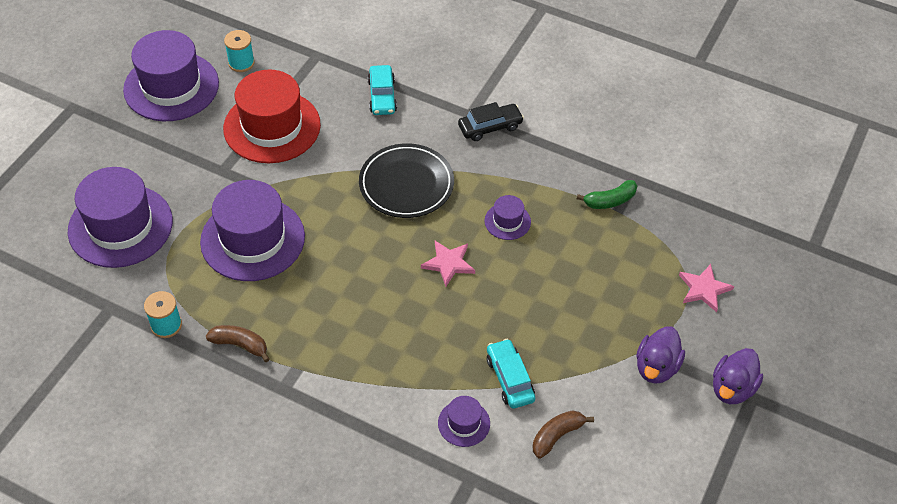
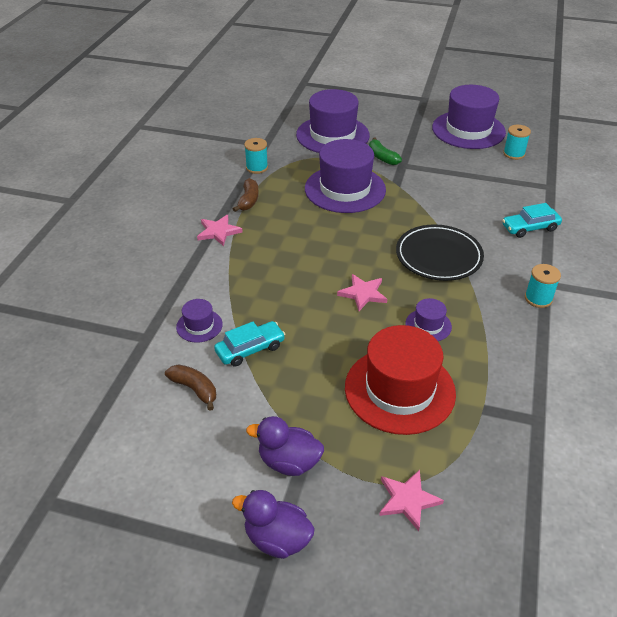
camera: 80 degrees right, 10 degrees down
red hat [223,70,321,163] -> red hat moved to [345,325,456,435]
black car [458,102,524,141] -> turquoise spool [525,264,561,308]
green banana [577,180,637,209] -> green banana moved to [369,137,402,165]
none -> pink star [197,215,243,246]

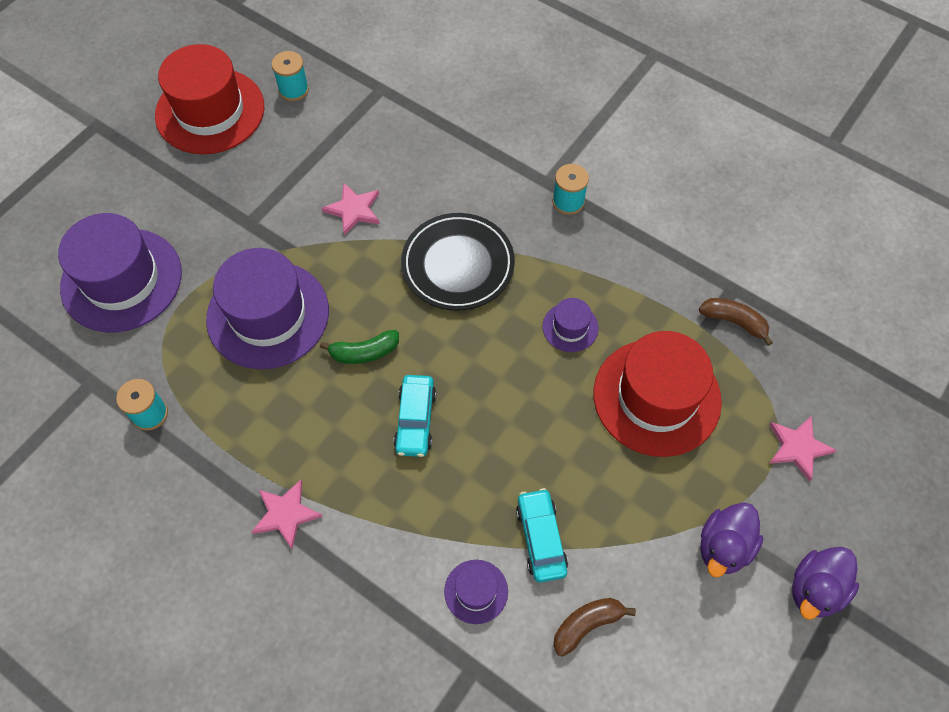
camera: 70 degrees left, 20 degrees up
brown banana [233,178,259,212] -> brown banana moved to [699,298,773,346]
pink star [337,274,387,311] -> pink star moved to [322,183,380,236]
green banana [369,137,402,165] -> green banana moved to [320,330,399,364]
purple hat [432,85,506,149] -> red hat [155,44,264,154]
turquoise car [502,203,562,238] -> turquoise car moved to [394,375,436,457]

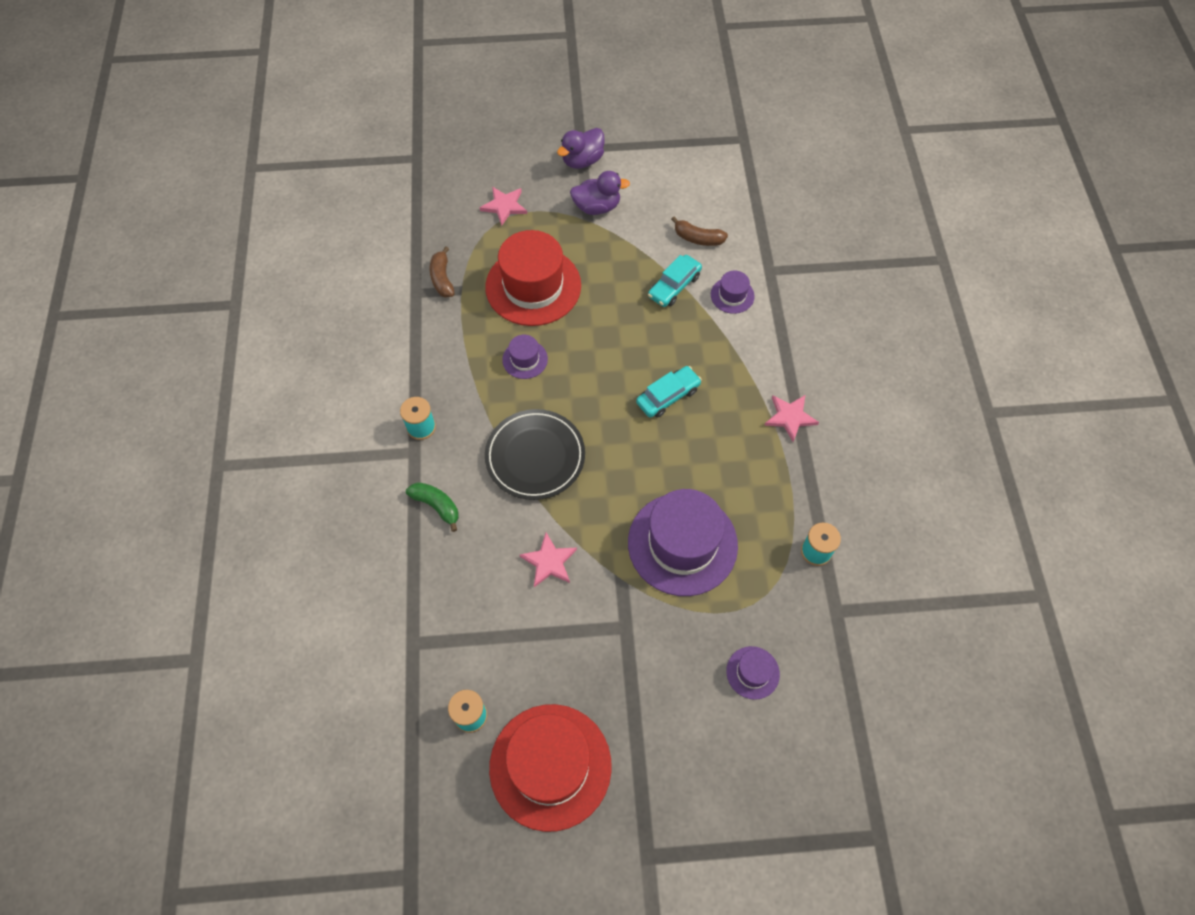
camera: 130 degrees left, 0 degrees up
purple hat [58,213,182,332] -> purple hat [726,646,780,700], size x0.46
green banana [320,330,399,364] -> green banana moved to [406,482,459,532]
purple duck [792,547,859,620] -> purple duck turned 135 degrees clockwise [557,128,605,169]

